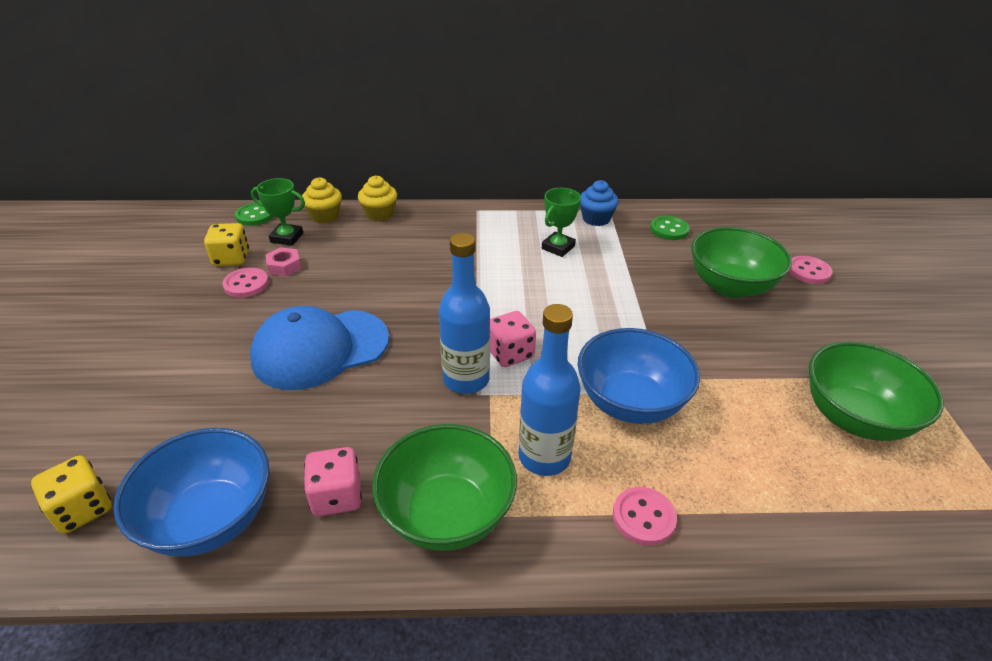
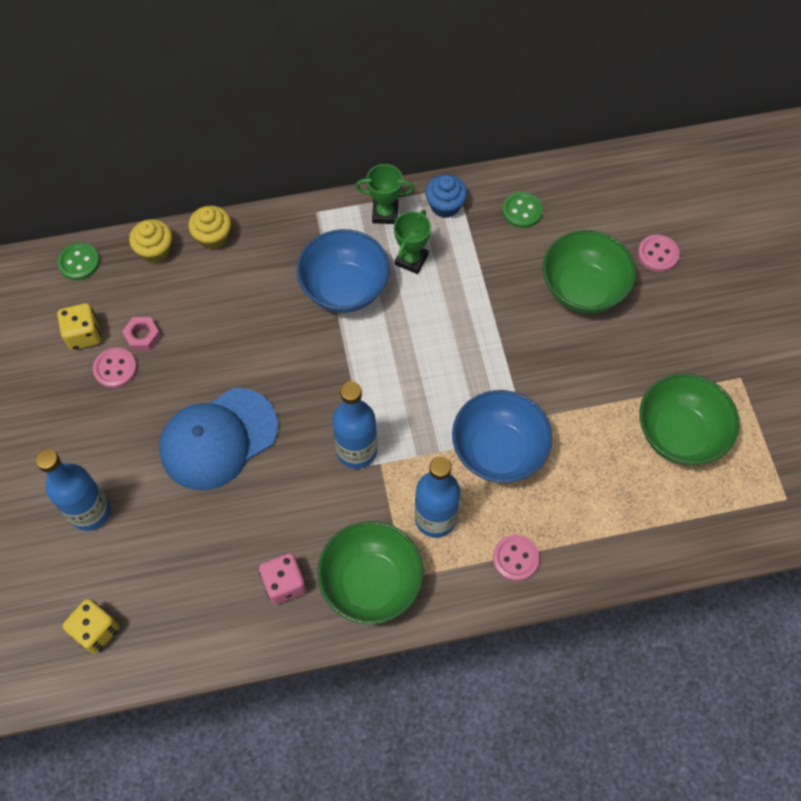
camera: 10 degrees left, 25 degrees up
blue bowl [113,428,269,557] -> blue bowl moved to [296,229,390,313]
green trophy [251,178,305,246] -> green trophy moved to [355,164,414,224]
pink dice [490,311,536,367] -> none
none -> blue bottle [35,449,111,531]

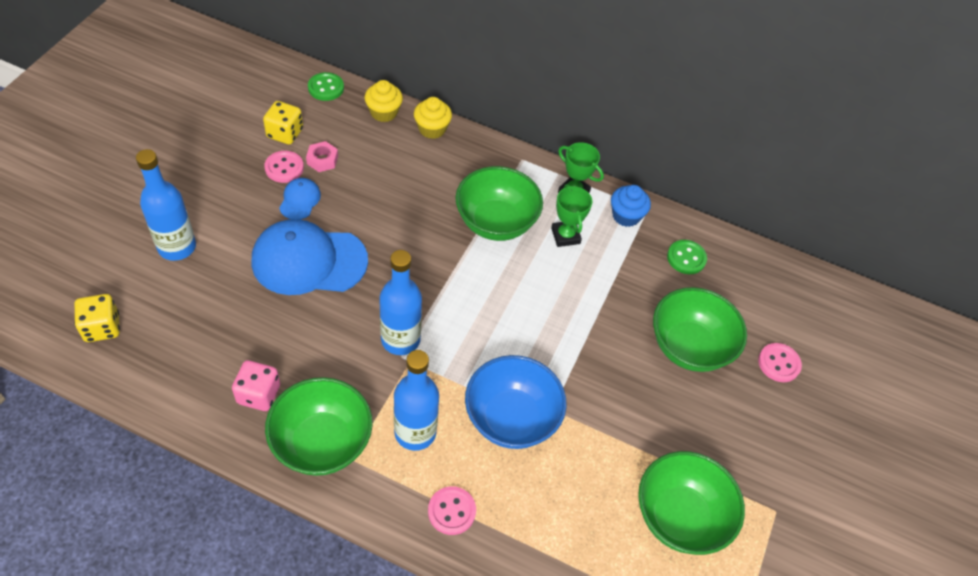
camera: 30 degrees right, 10 degrees down
blue bowl [296,229,390,313] -> green bowl [455,166,543,241]
green trophy [394,210,431,274] -> green trophy turned 75 degrees counterclockwise [551,184,592,247]
none -> blue cap [279,178,321,220]

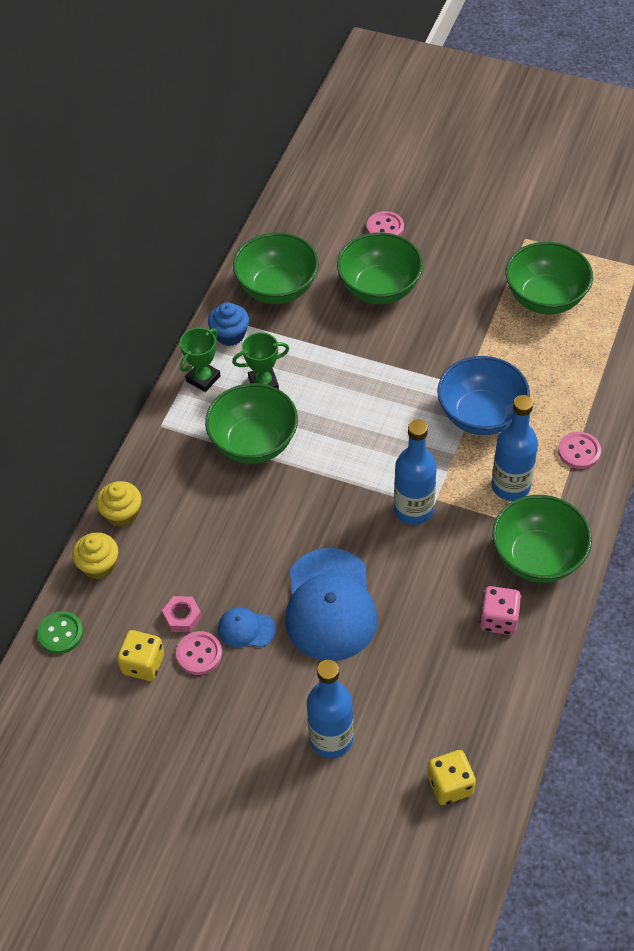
camera: 85 degrees left, 0 degrees up
green button [667,240,707,274] -> green bowl [233,232,319,304]

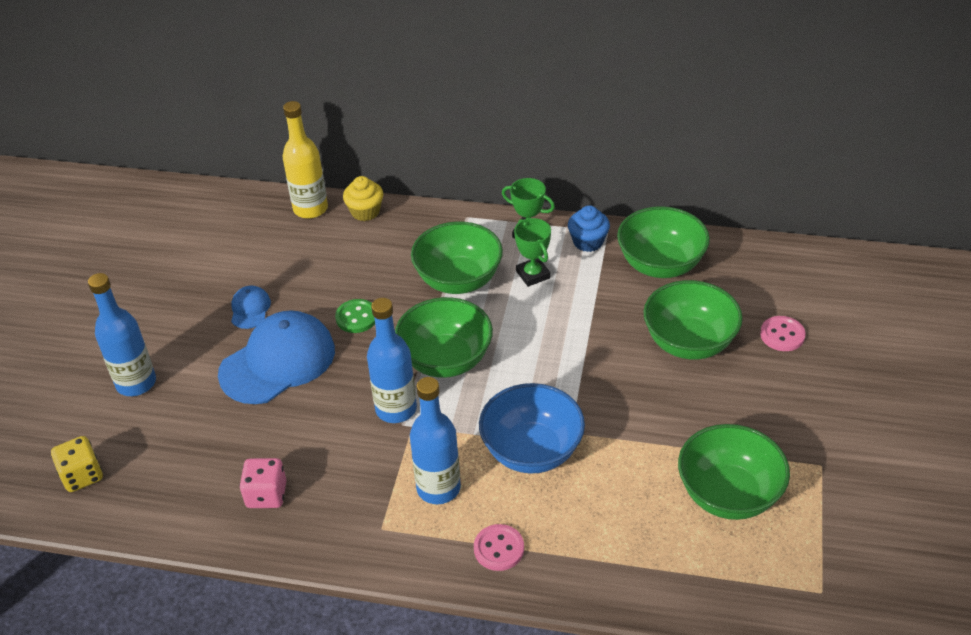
camera: 80 degrees right, 10 degrees down
green button [37,611,83,654] -> green button moved to [335,299,375,333]
yellow cupcake [72,532,118,580] -> yellow bottle [282,101,328,219]
yellow dice [117,630,164,681] -> none
pink nut [162,596,202,632] -> none
pink button [176,631,222,675] -> none
blue cap [285,548,378,661] -> blue cap turned 150 degrees clockwise [218,310,335,404]
green bowl [492,495,592,583] -> green bowl moved to [395,297,493,378]

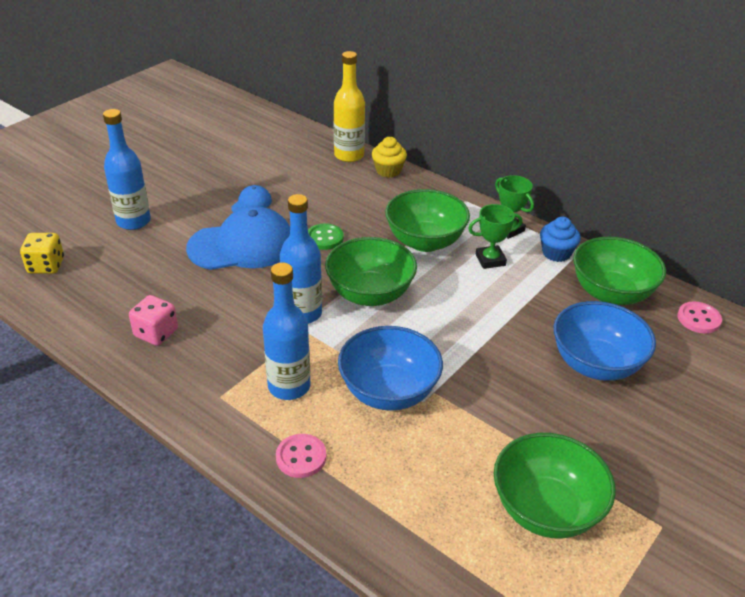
camera: 25 degrees right, 5 degrees down
green trophy [514,218,551,287] -> green trophy turned 75 degrees clockwise [468,204,522,269]
green bowl [643,280,743,360] -> blue bowl [554,301,656,381]
pink button [760,316,806,351] -> pink button moved to [677,301,722,334]

